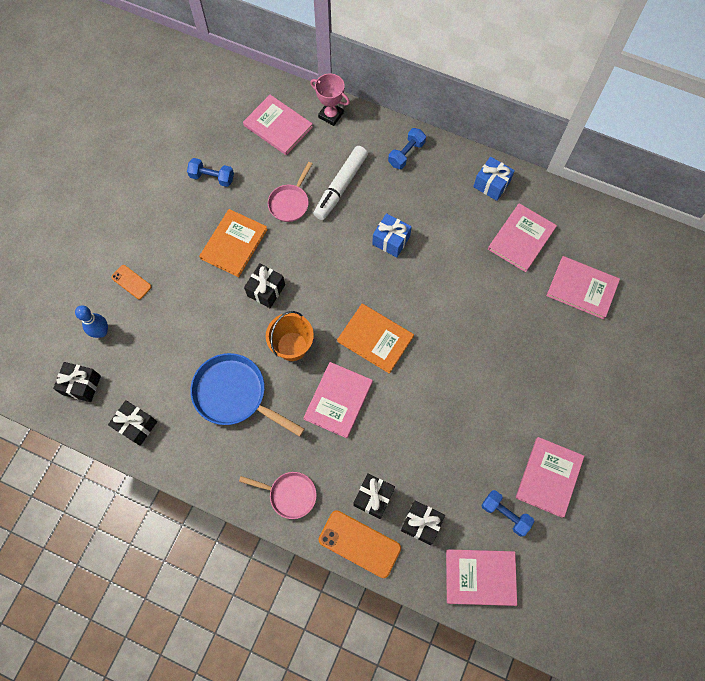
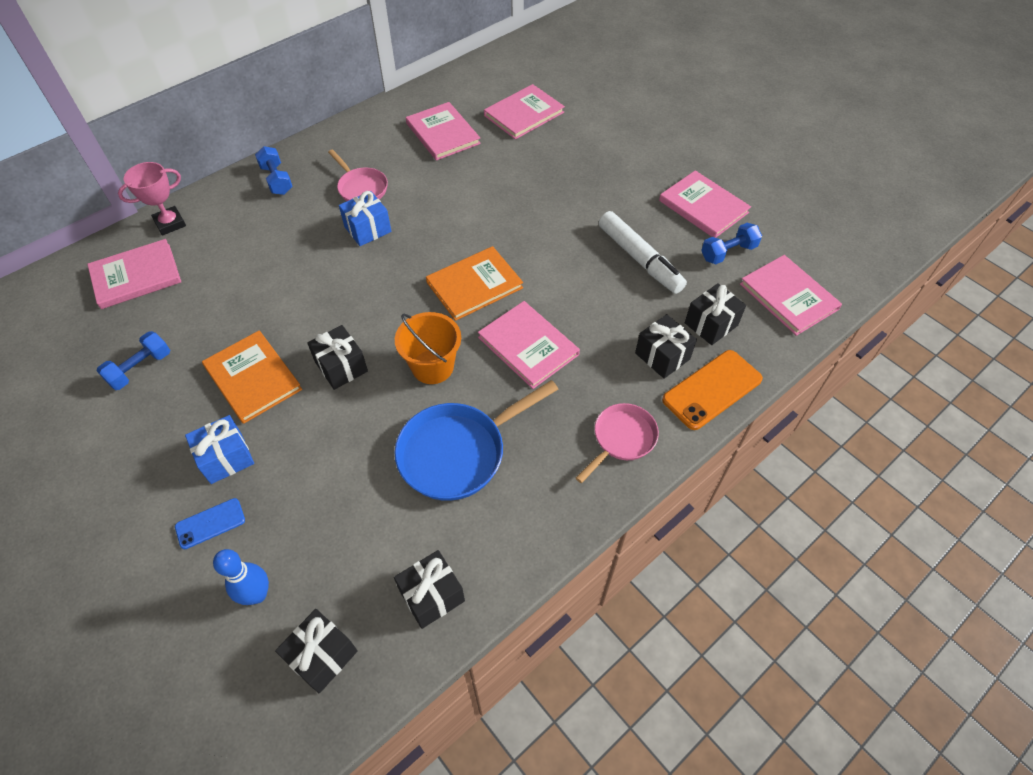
camera: 65 degrees left, 15 degrees down
orange phone [111,265,151,299] -> blue phone [175,498,245,549]
pink pan [268,162,312,222] -> pink pan moved to [328,149,388,201]
white marker [313,146,368,220] -> white marker moved to [599,211,687,294]
pink book [446,549,517,606] -> pink book turned 60 degrees counterclockwise [740,255,842,336]
blue gift [473,157,515,201] -> blue gift moved to [185,415,254,484]

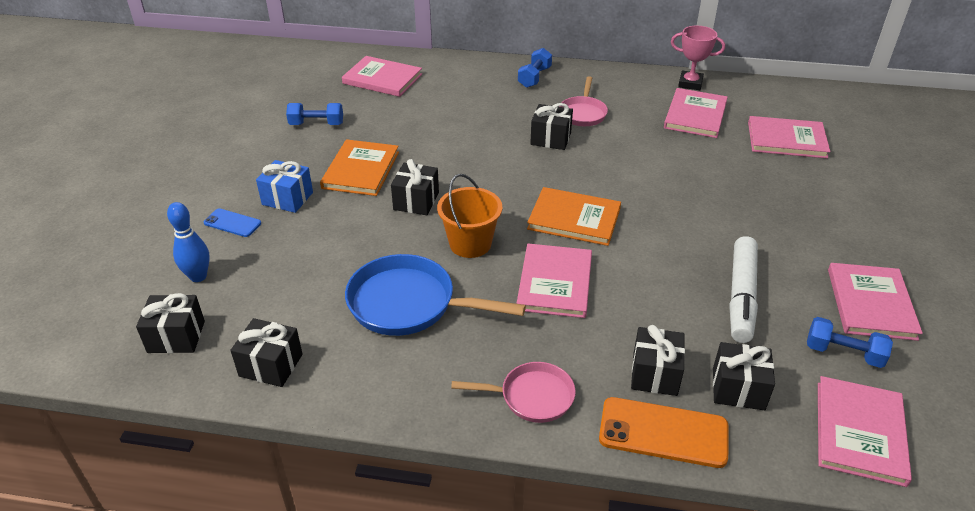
camera: 50 degrees right, 15 degrees down
pink trophy [118,162,186,235] -> pink trophy moved to [671,26,725,90]
blue gift [339,191,391,246] -> black gift [530,103,573,150]

